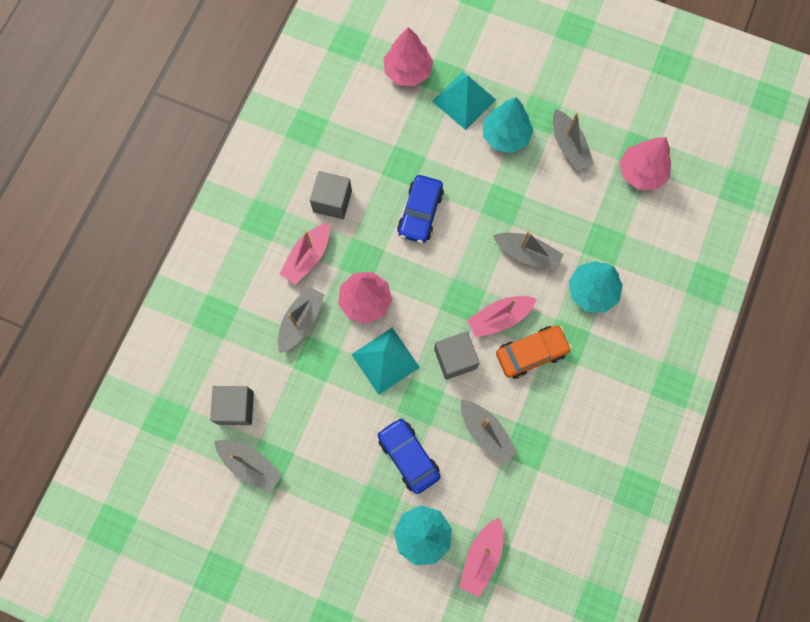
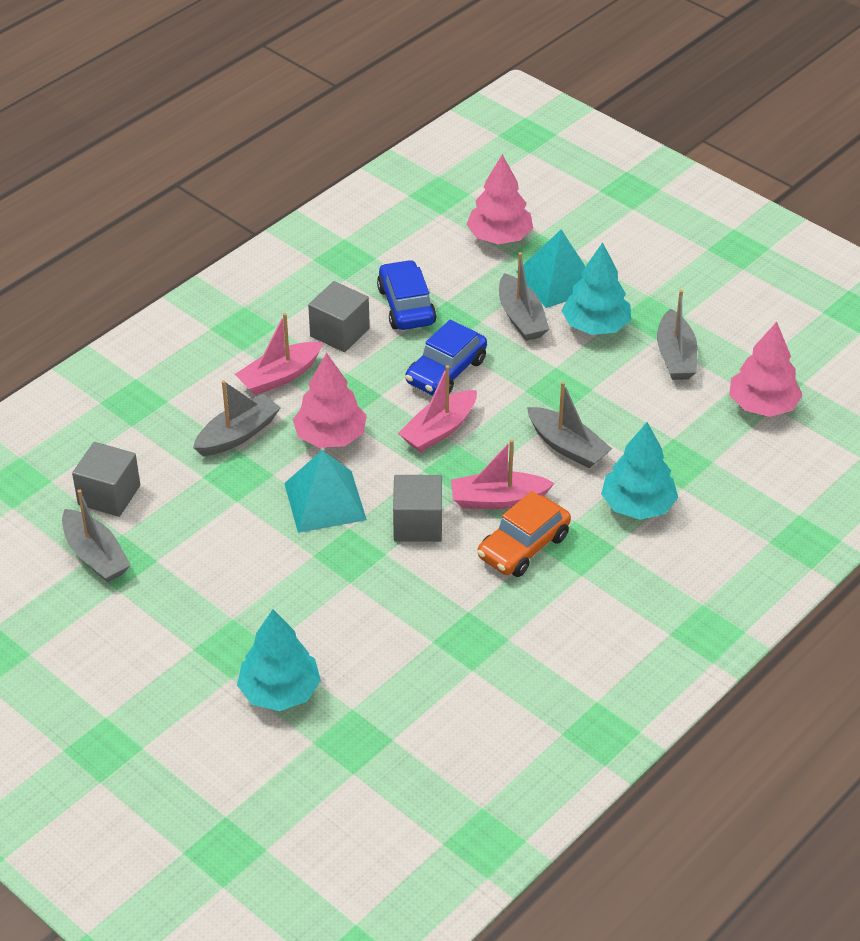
camera: 20 degrees right, 30 degrees down
blue car [378,417,441,494] -> blue car moved to [377,260,437,330]
pink boat [459,517,503,597] -> pink boat moved to [398,365,477,452]
grey boat [461,400,518,466] -> grey boat moved to [499,252,549,341]
orange car [496,326,572,379] -> orange car turned 135 degrees clockwise [477,491,571,577]

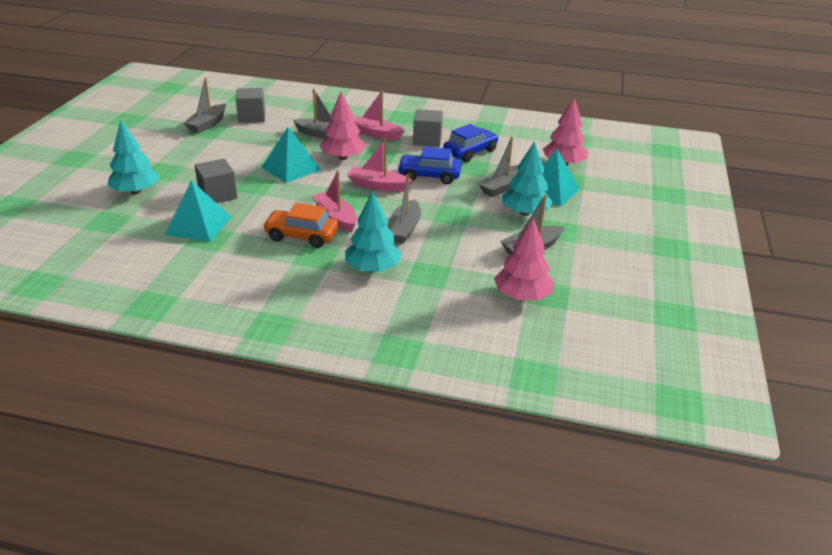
camera: 60 degrees right, 10 degrees down
grey cube [393,475,442,542] -> grey cube moved to [194,159,238,203]
none -> turquoise pyramid [165,180,231,242]

